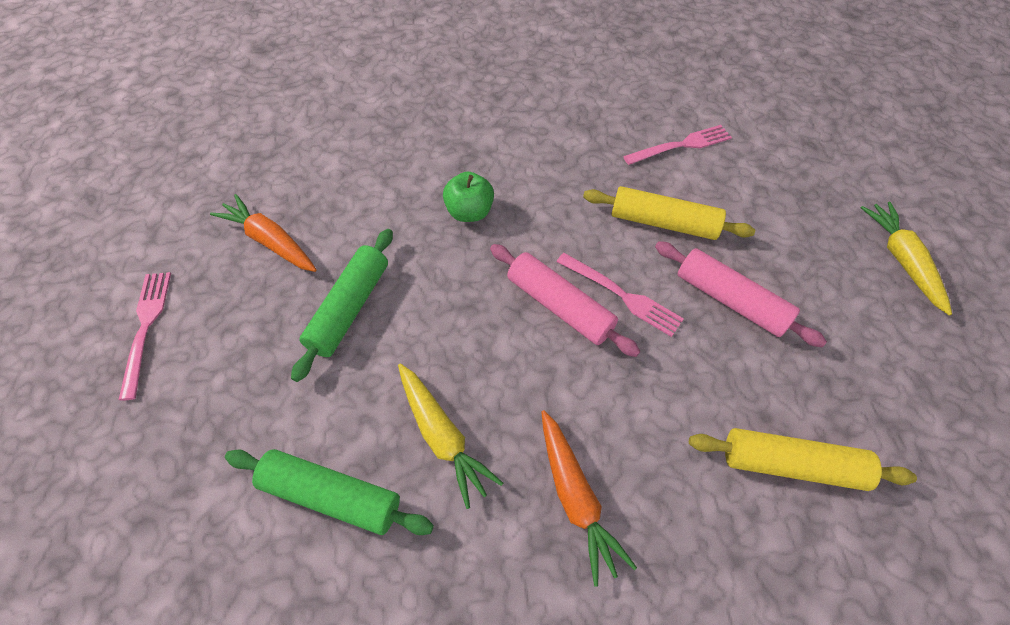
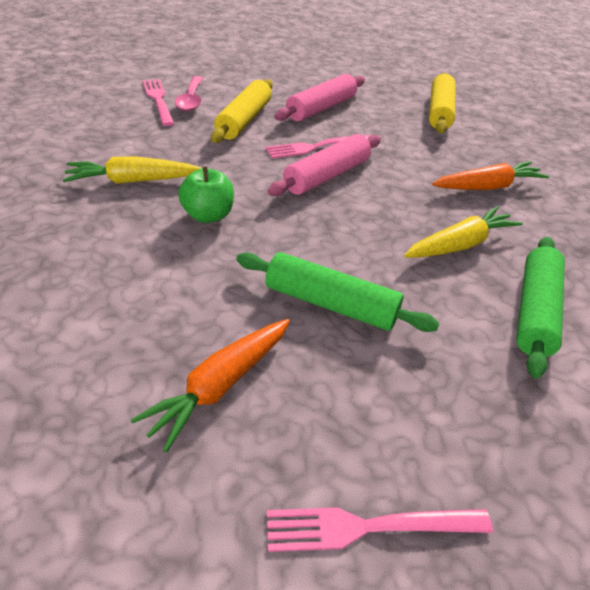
camera: 90 degrees left, 15 degrees down
pink fork [557,253,684,337] -> pink fork turned 150 degrees counterclockwise [265,135,371,159]
yellow carrot [861,202,952,315] -> yellow carrot moved to [62,156,201,184]
none -> pink spoon [175,76,203,111]

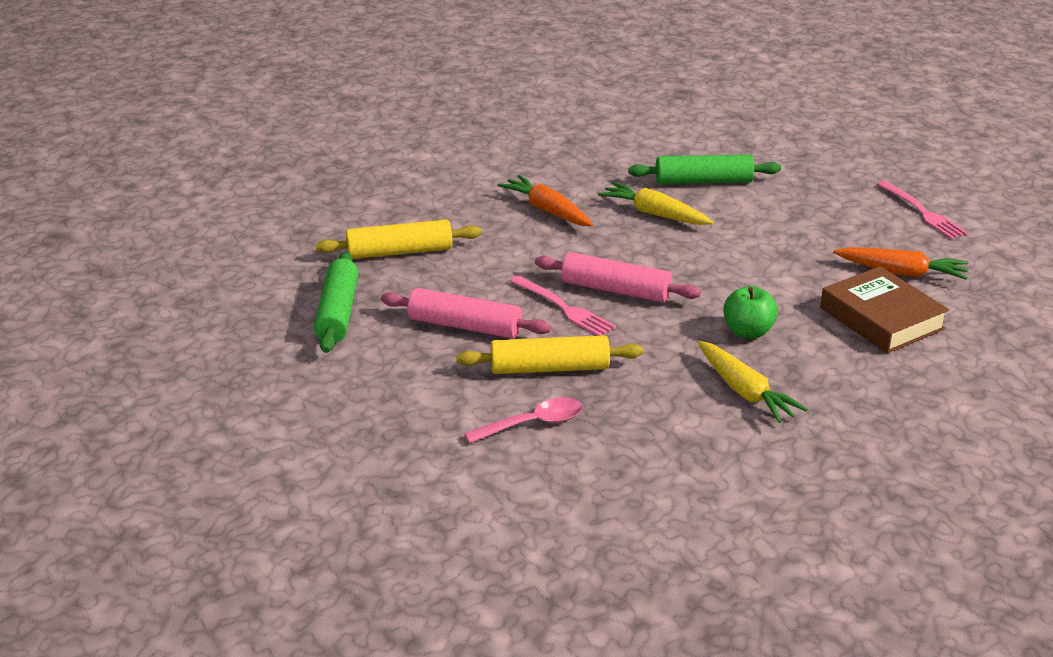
camera: 110 degrees left, 10 degrees down
pink fork [142,79,174,126] -> none
green rolling pin [236,252,440,332] -> green rolling pin moved to [314,252,359,353]
none -> brown book [820,266,949,353]

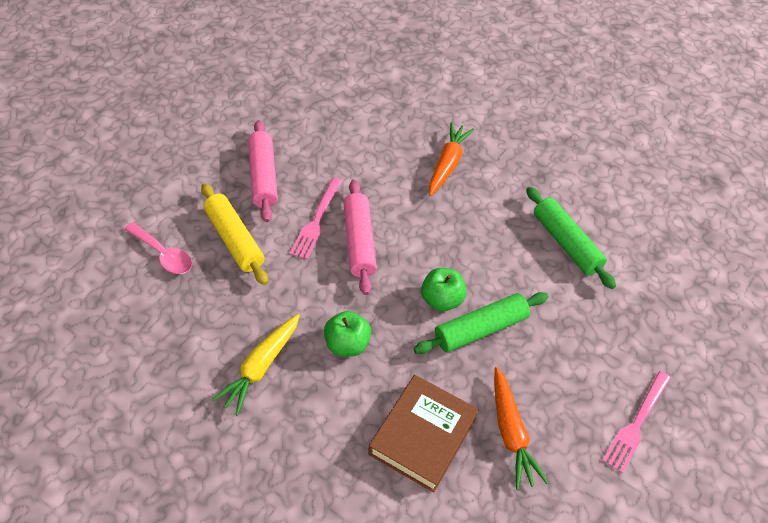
camera: 60 degrees right, 20 degrees up
green rolling pin [314,252,359,353] -> green rolling pin moved to [414,292,548,354]
yellow rolling pin [316,219,481,259] -> none
yellow carrot [598,182,713,225] -> none
none -> green apple [421,268,466,311]

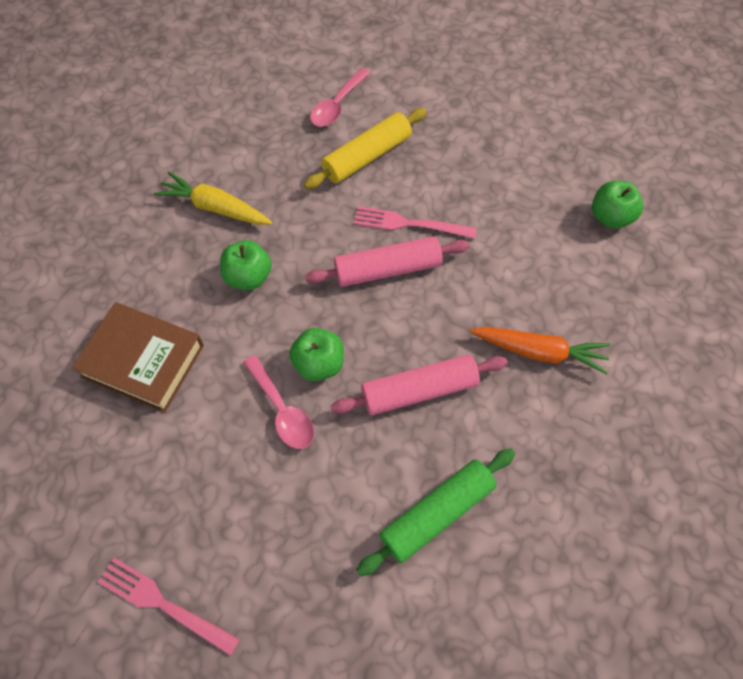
camera: 85 degrees right, 10 degrees up
pink rolling pin [248,120,278,222] -> pink rolling pin moved to [331,354,508,415]
green rolling pin [414,292,548,354] -> pink spoon [243,355,314,449]
orange carrot [494,367,549,490] -> none
none -> green apple [592,181,643,229]

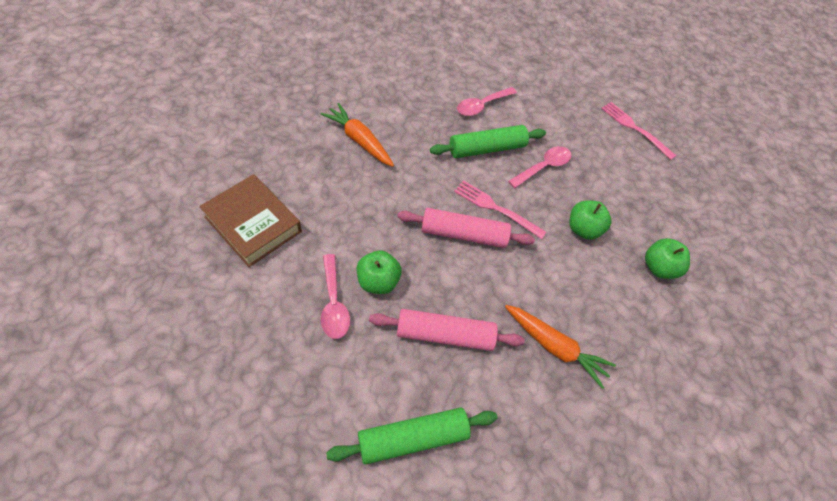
camera: 15 degrees right, 5 degrees down
pink fork [98,558,240,656] -> pink fork moved to [601,102,676,160]
yellow carrot [154,172,272,225] -> orange carrot [321,103,394,167]
green apple [220,240,272,290] -> green apple moved to [569,201,611,240]
yellow rolling pin [304,108,427,189] -> green rolling pin [430,125,546,158]
none -> pink spoon [508,146,572,188]

